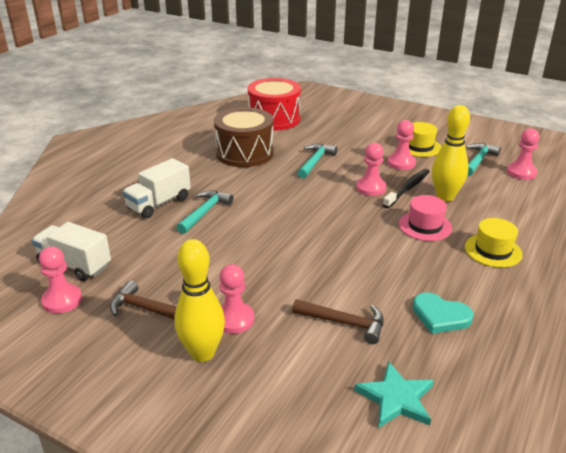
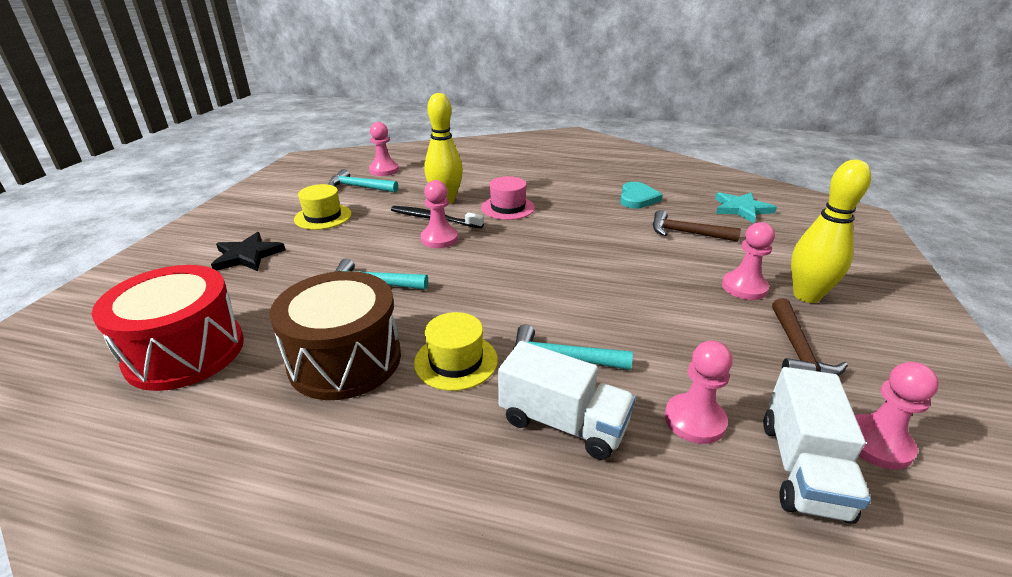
camera: 105 degrees left, 0 degrees up
brown hammer [292,299,384,344] -> brown hammer turned 75 degrees counterclockwise [653,210,741,242]
pink pawn [387,120,416,170] -> pink pawn moved to [665,341,733,444]
yellow hat [465,218,523,268] -> yellow hat moved to [414,312,498,391]
none -> black star [211,232,285,271]

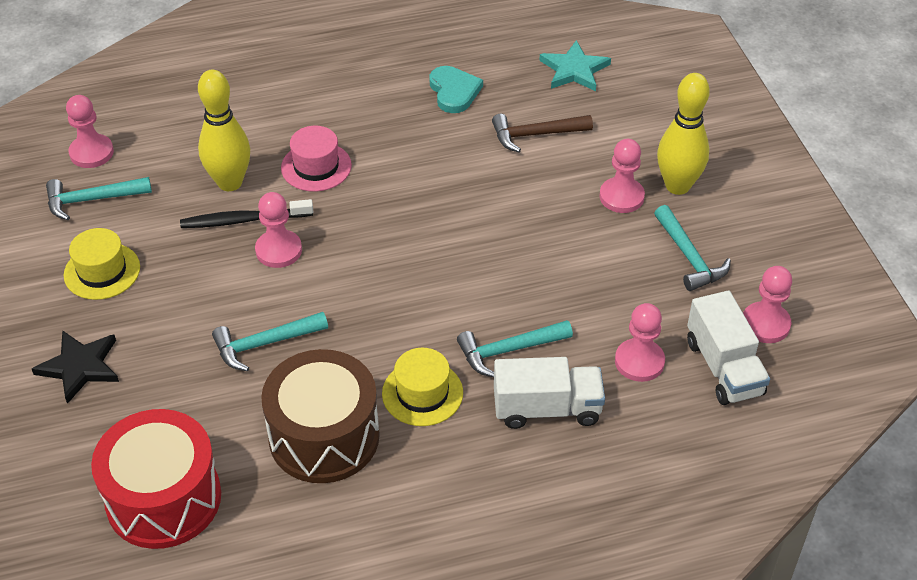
camera: 30 degrees left, 15 degrees up
brown hammer [772,298,848,376] -> turquoise hammer [654,205,731,291]

